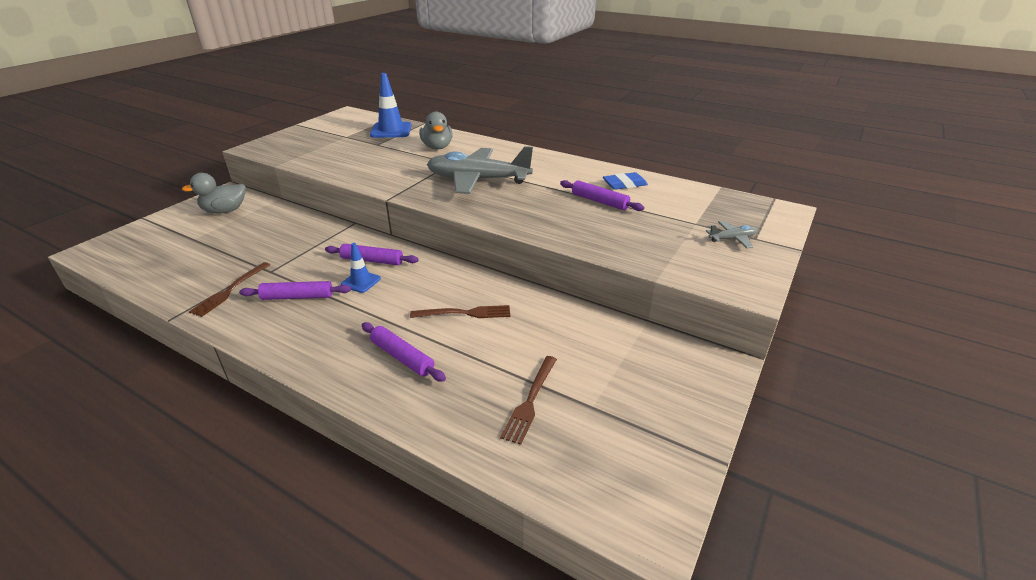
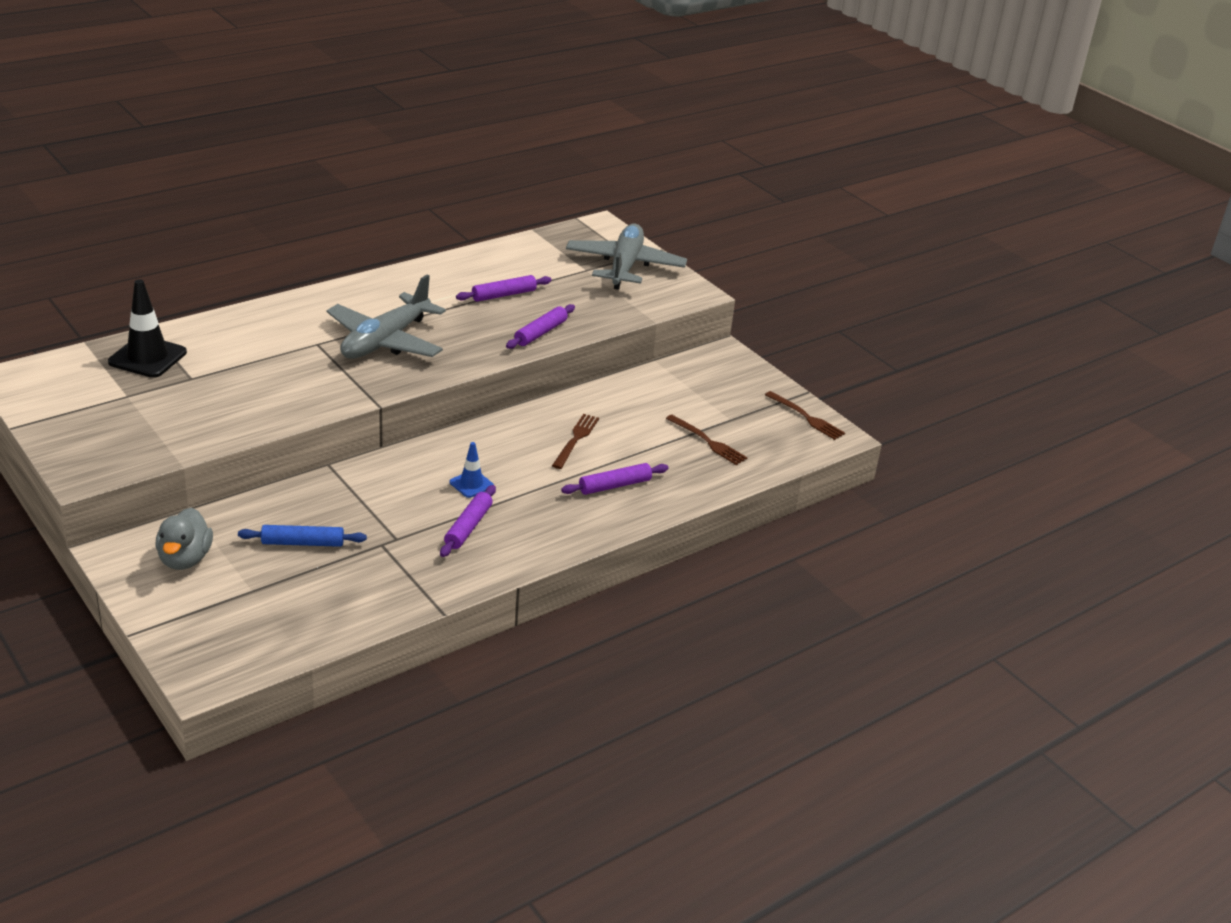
camera: 70 degrees left, 0 degrees up
brown fork [189,262,270,317] -> brown fork moved to [765,391,845,440]
purple rolling pin [325,244,419,265] -> purple rolling pin moved to [506,304,575,349]
blue traffic cone [370,73,412,138] -> black traffic cone [108,279,187,378]
grey duck [419,112,453,150] -> none
blue eraser [603,172,648,190] -> none
grey plane [706,221,757,248] -> grey plane [566,224,687,290], size x2.41
none -> blue rolling pin [238,525,367,547]

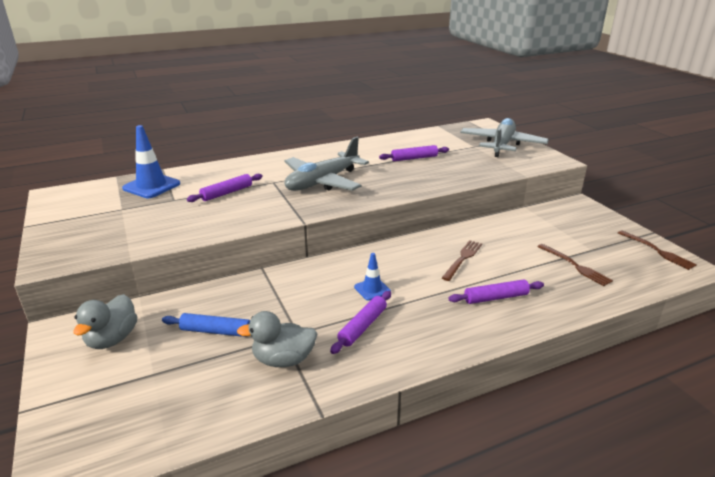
camera: 15 degrees right, 5 degrees down
black traffic cone [108,279,187,378] -> blue traffic cone [122,125,180,198]
purple rolling pin [506,304,575,349] -> purple rolling pin moved to [187,174,263,202]
none -> grey duck [237,311,318,367]

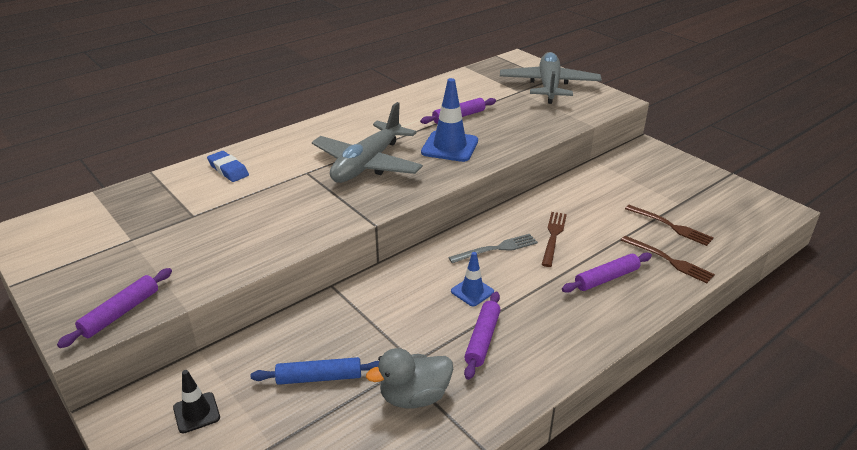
camera: 15 degrees left, 5 degrees up
grey duck [73,294,137,349] -> black traffic cone [173,370,220,434]
blue traffic cone [122,125,180,198] -> blue traffic cone moved to [421,78,478,162]
purple rolling pin [187,174,263,202] -> purple rolling pin moved to [57,268,172,348]
brown fork [618,230,697,270] -> brown fork moved to [621,236,715,283]
none -> blue eraser [207,151,249,182]
none -> grey fork [448,234,538,263]

